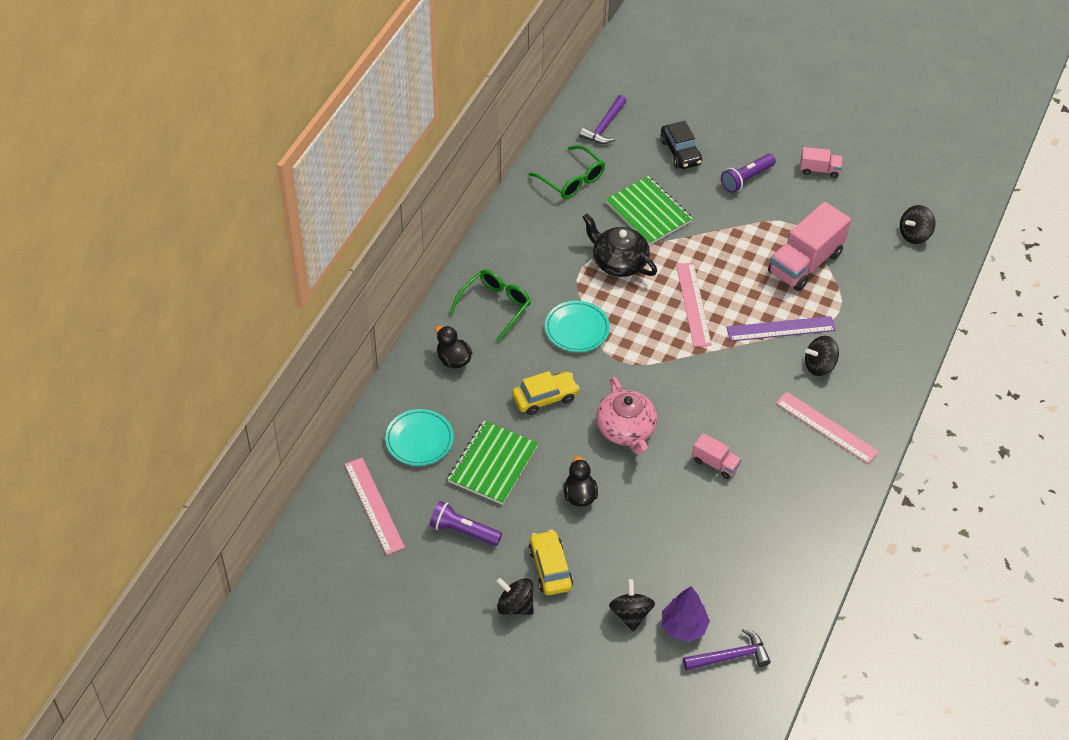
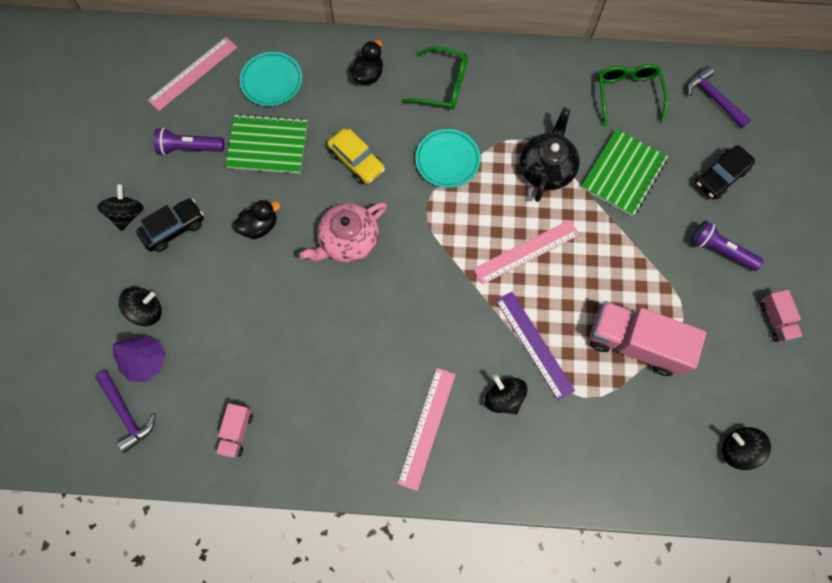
camera: 70 degrees right, 20 degrees up
purple flashlight [430,501,502,546] -> purple flashlight turned 90 degrees counterclockwise [153,128,224,155]
yellow car [528,530,573,595] -> black car [136,198,204,252]
green glasses [529,145,605,199] -> green glasses turned 150 degrees clockwise [598,64,668,126]
purple hammer [579,95,627,144] -> purple hammer turned 45 degrees clockwise [687,66,751,128]
pink truck [692,433,742,479] -> pink truck moved to [216,403,253,458]

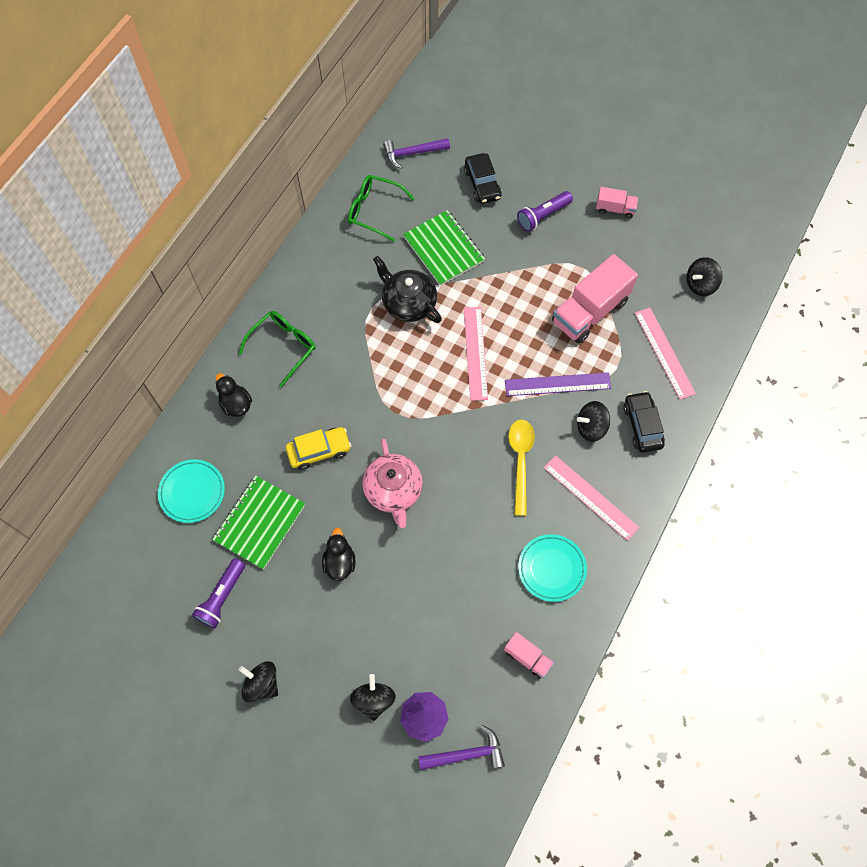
camera: 65 degrees left, 5 degrees down
black car [136,198,204,252] -> black car moved to [623,391,665,453]
pink ruler [148,37,238,111] -> pink ruler moved to [635,307,696,400]
turquoise plate [416,129,481,188] -> turquoise plate moved to [518,534,587,602]
none -> yellow spoon [508,420,535,516]

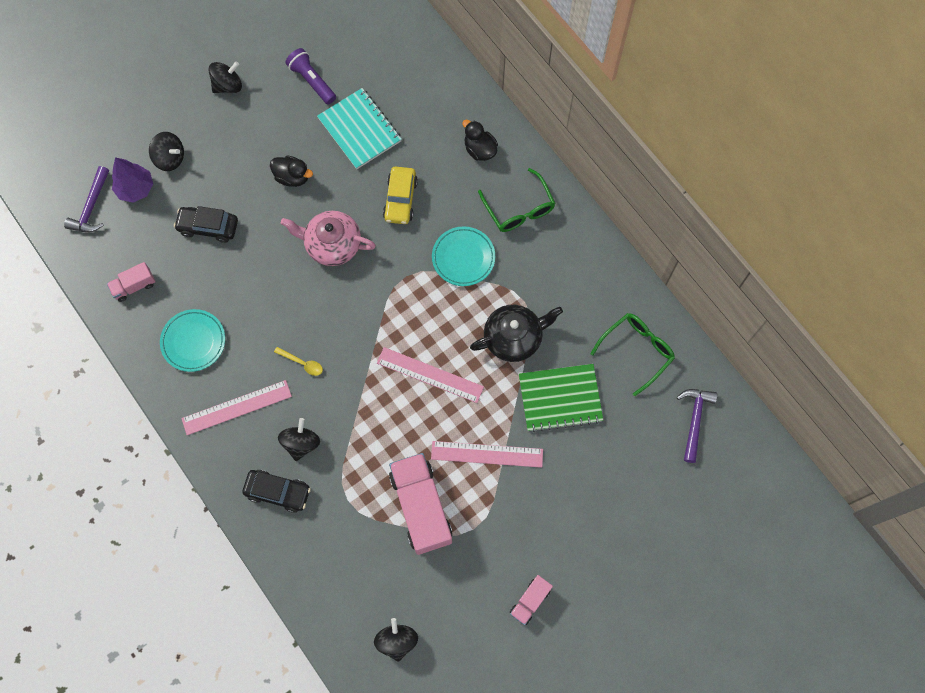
camera: 115 degrees right, 5 degrees up
turquoise plate [158,460,225,523] -> turquoise plate moved to [432,226,495,286]
green notebook [212,476,305,570] -> turquoise notebook [317,88,402,169]
black duck [216,373,252,417] -> black duck turned 120 degrees counterclockwise [462,120,498,161]
black car [464,153,502,204] -> black car moved to [174,206,238,243]
purple ruler [505,373,611,396] -> none
yellow spoon [508,420,535,516] -> yellow spoon [274,347,323,376], size x0.54
purple flashlight [517,191,573,232] -> none
pink ruler [635,307,696,400] -> pink ruler moved to [431,441,543,468]

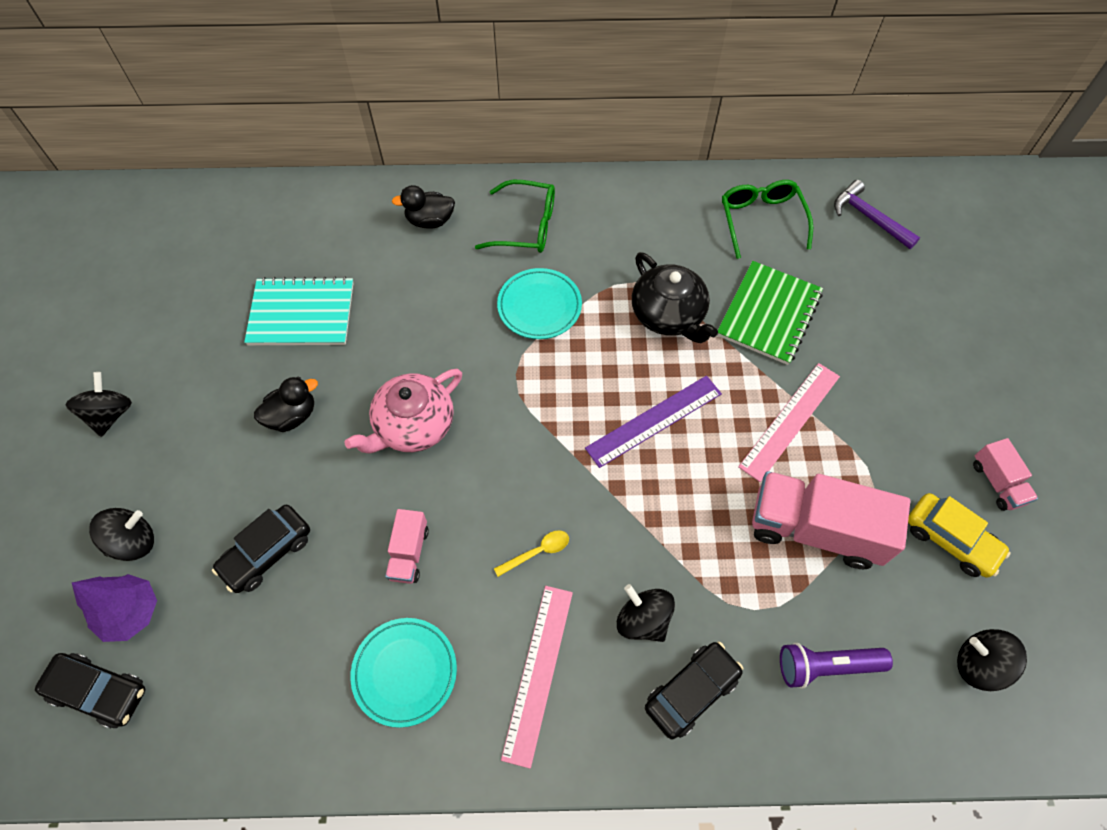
camera: 55 degrees left, 10 degrees down
purple hammer [64,166,109,232] -> black car [35,653,145,728]
pink truck [107,262,155,302] -> pink truck moved to [385,509,429,584]
purple flashlight [285,48,336,104] -> purple flashlight moved to [780,642,893,689]
pink ruler [377,347,484,403] -> purple ruler [585,376,722,468]
yellow car [383,167,418,224] -> yellow car moved to [908,493,1011,578]
black teapot [470,305,563,362] -> black teapot turned 135 degrees clockwise [632,252,718,343]

